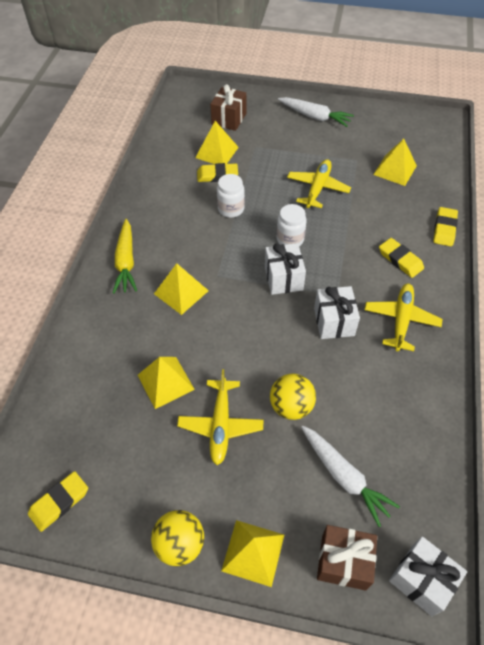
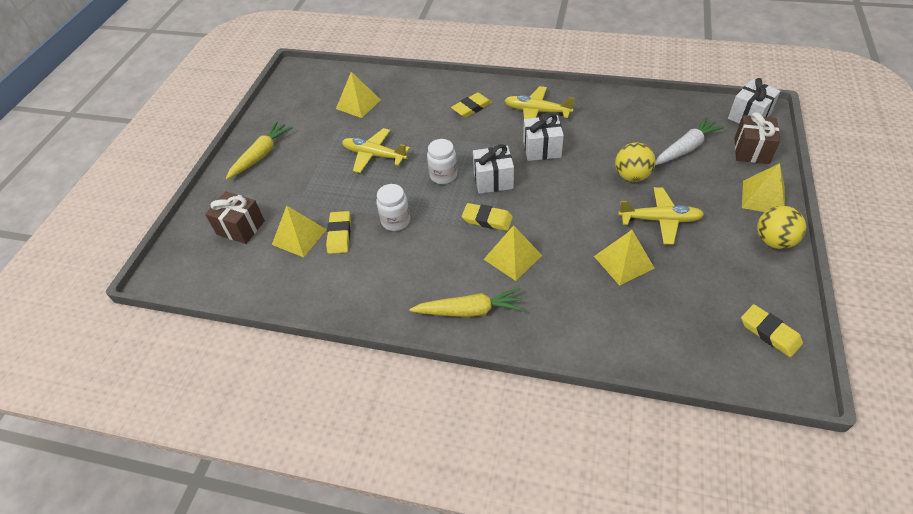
camera: 85 degrees left, 5 degrees down
white carrot [278,97,354,127] -> yellow carrot [226,121,293,179]
yellow eraser [433,207,458,246] -> yellow eraser moved to [462,203,513,231]

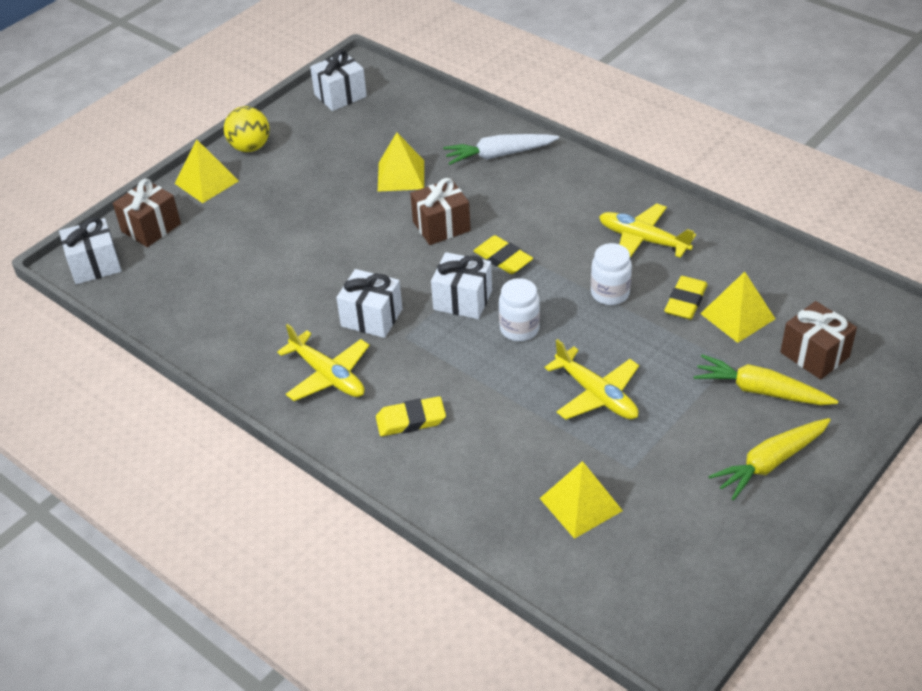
camera: 155 degrees left, 5 degrees down
yellow carrot [409,288,524,317] -> yellow carrot moved to [694,354,838,405]
yellow pyramid [484,225,542,281] -> none
yellow ball [615,142,656,182] -> none
yellow plane [618,187,704,245] -> yellow plane moved to [599,203,696,258]
white carrot [655,117,725,165] -> white carrot moved to [443,134,559,165]
yellow eraser [741,304,803,357] -> white gift [310,50,367,111]
none -> brown gift [410,178,471,245]

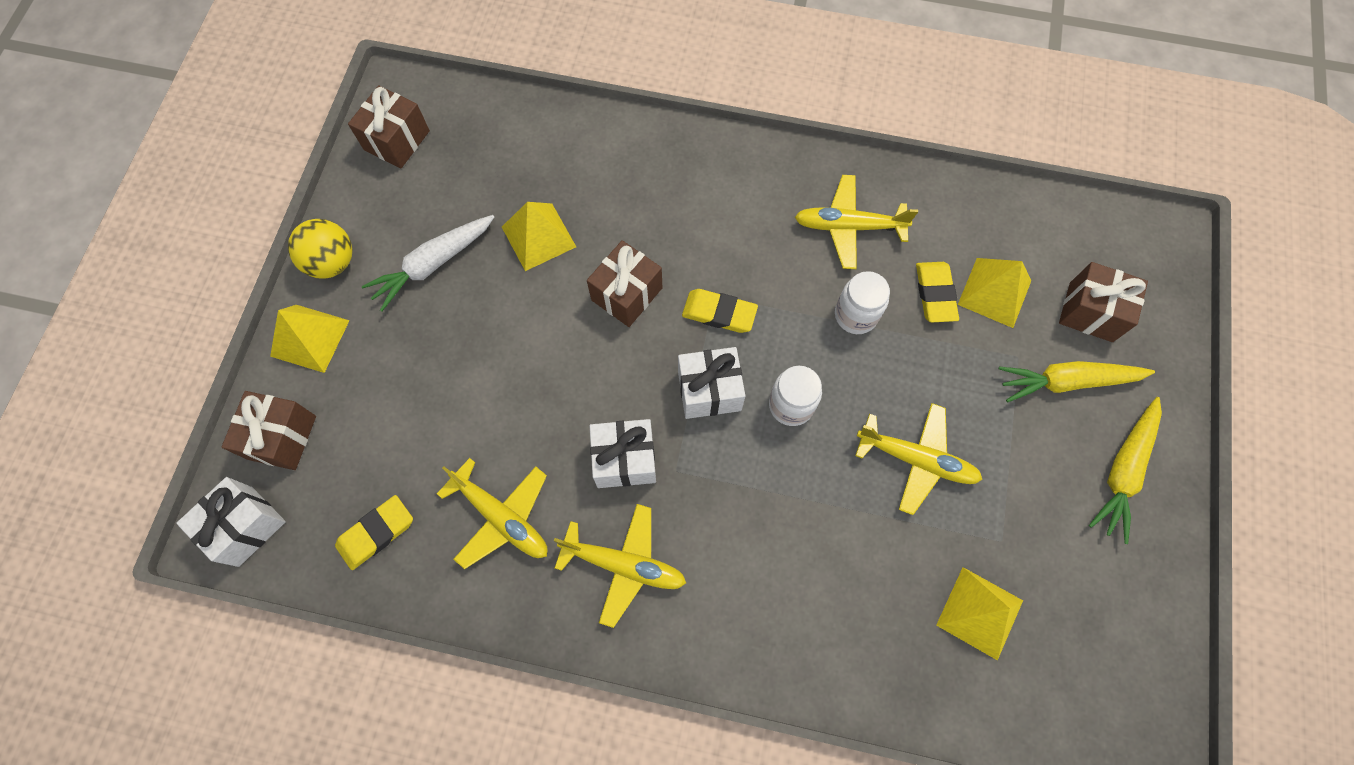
camera: 30 degrees left, 25 degrees up
white gift [310,50,367,111] -> brown gift [348,85,430,168]
yellow eraser [376,396,446,436] -> yellow eraser moved to [335,495,413,570]
white carrot [443,134,559,165] -> white carrot moved to [362,215,494,311]
none -> yellow plane [437,458,547,569]

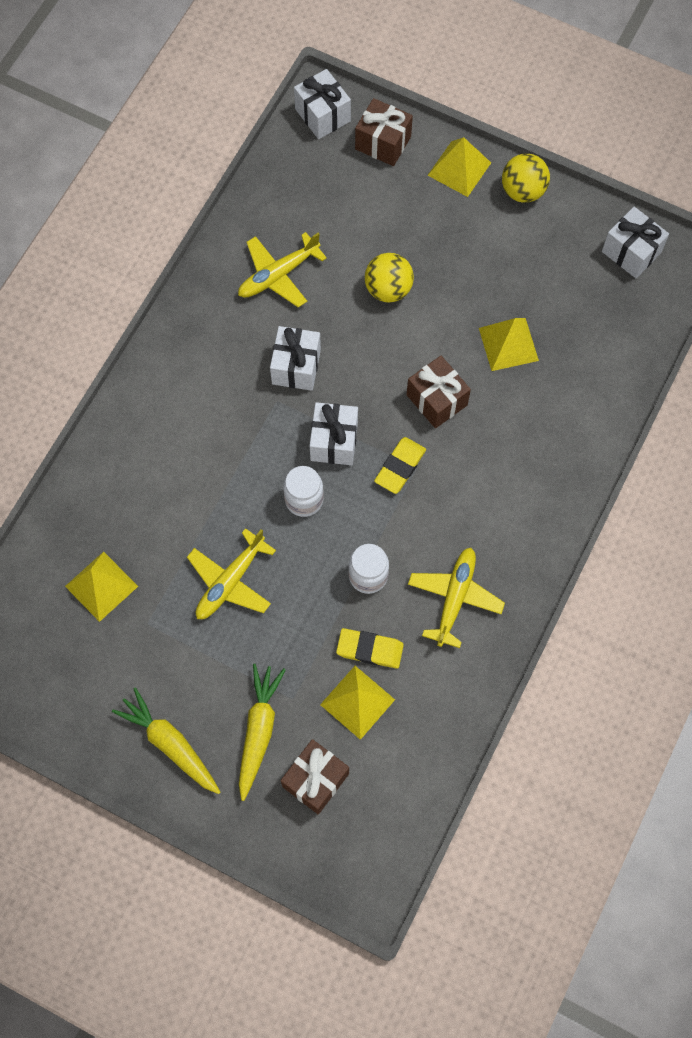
camera: 105 degrees right, 0 degrees up
yellow eraser [335,495,413,570] -> none
brown gift [348,85,430,168] -> white gift [602,207,669,278]
white carrot [362,215,494,311] -> none
yellow plane [554,504,686,628] -> none
none -> yellow ball [365,253,414,303]

